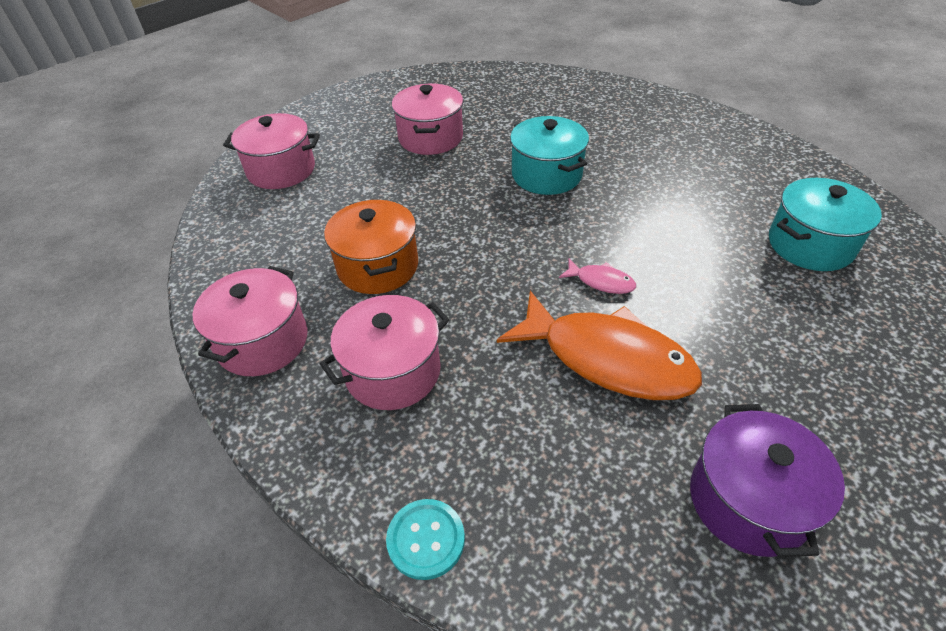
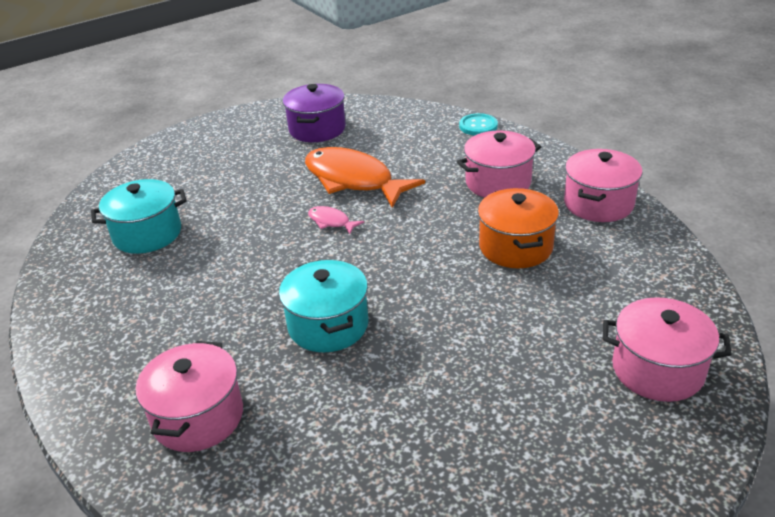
camera: 170 degrees left, 10 degrees down
pink pot [392,84,463,155] -> pink pot moved to [135,341,243,452]

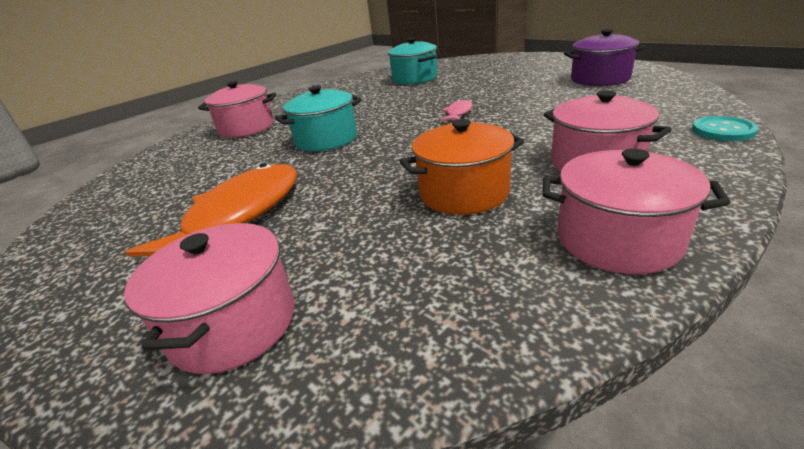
camera: 80 degrees right, 5 degrees down
orange fish [305,147,425,208] -> orange fish moved to [125,163,297,257]

